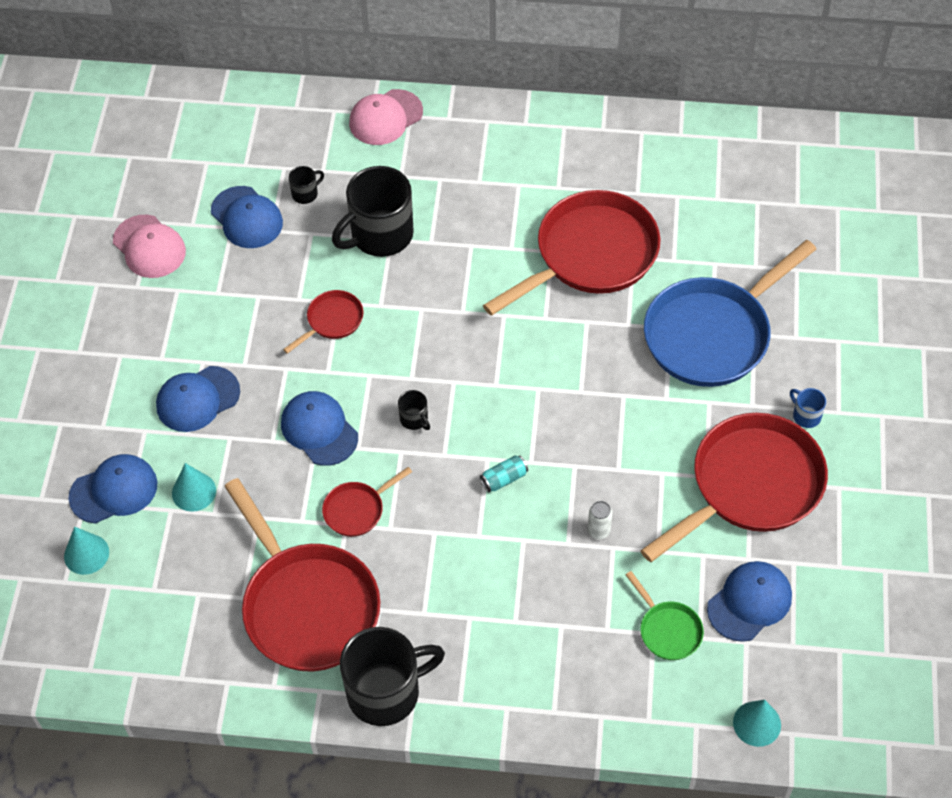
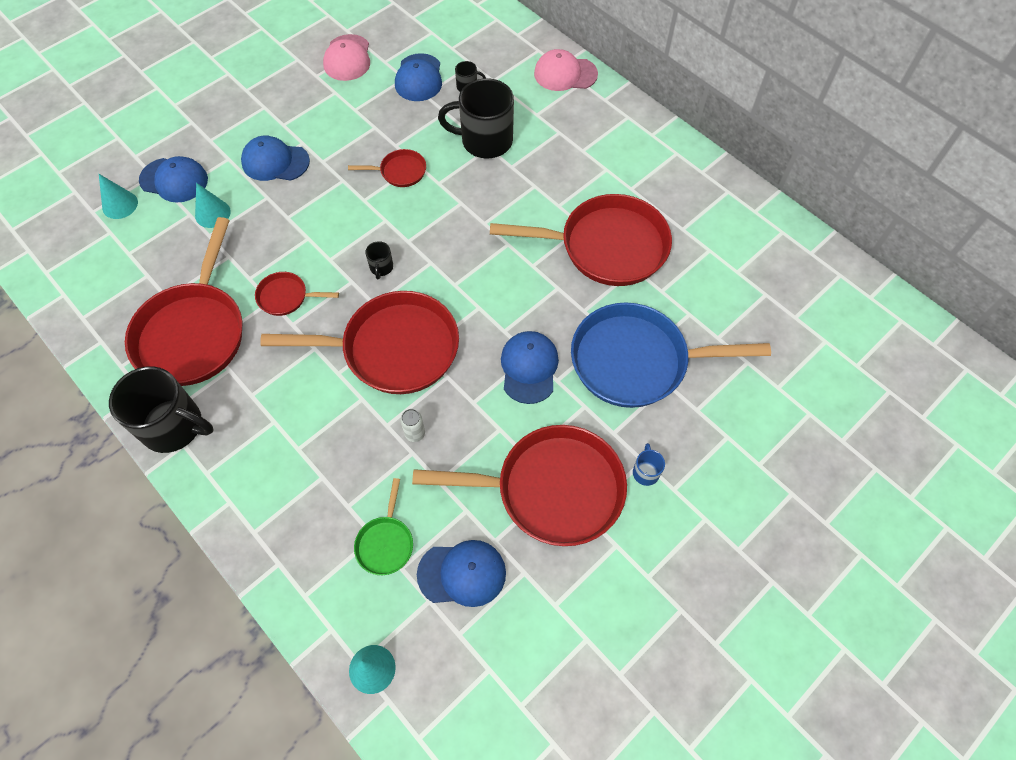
camera: 40 degrees right, 5 degrees up
blue cap [281,391,358,466] -> blue cap moved to [501,331,559,404]
turquoise can [480,455,528,492] -> red pan [260,291,459,394]

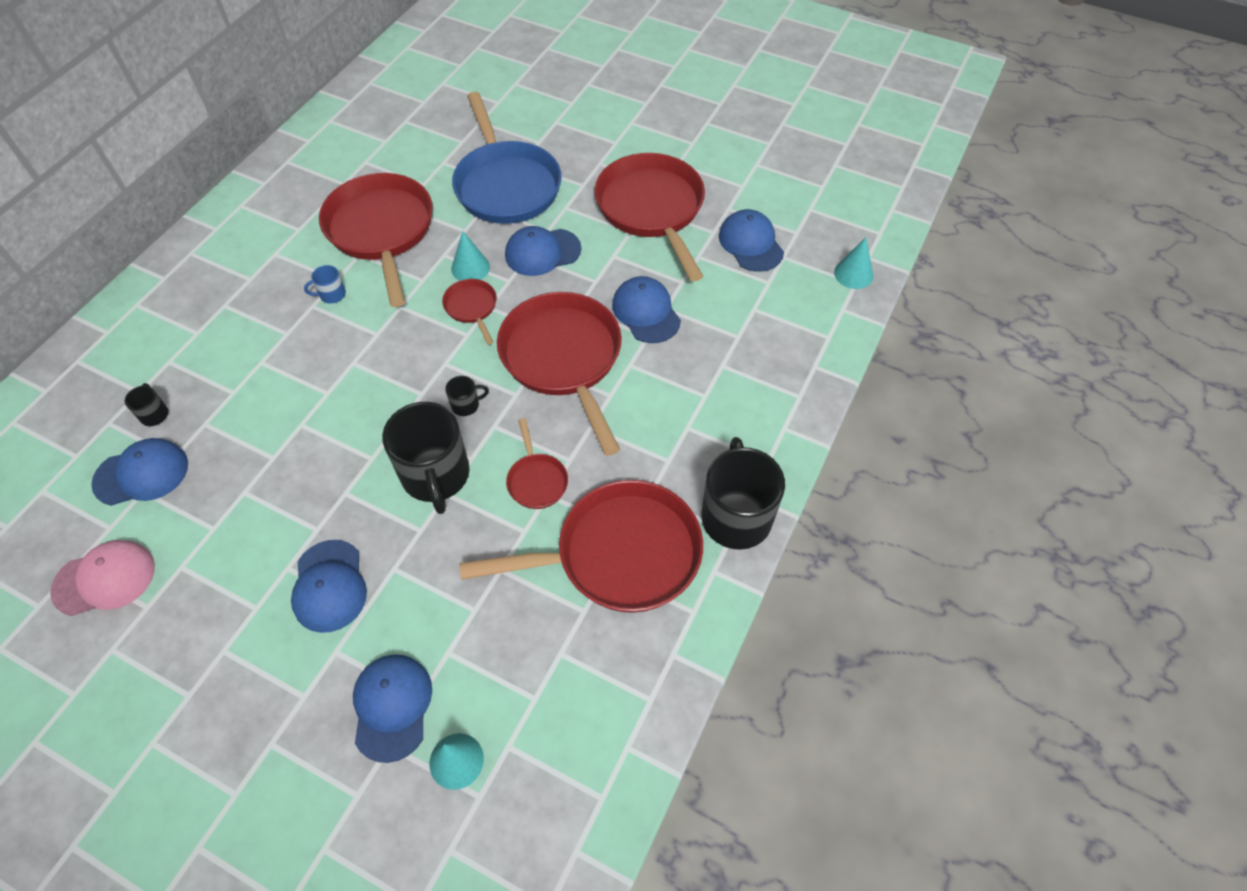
camera: 110 degrees left, 5 degrees down
turquoise cone [195,183,231,228] -> turquoise cone moved to [451,231,490,281]
red pan [348,149,426,187] -> red pan moved to [442,279,497,345]
green pan [354,478,413,575] -> none
white can [401,409,425,442] -> blue cap [612,276,681,343]
black mug [438,78,514,158] -> black mug moved to [382,402,470,514]
pink cap [534,49,598,91] -> none
blue mug [633,443,665,486] -> blue mug moved to [304,265,346,303]

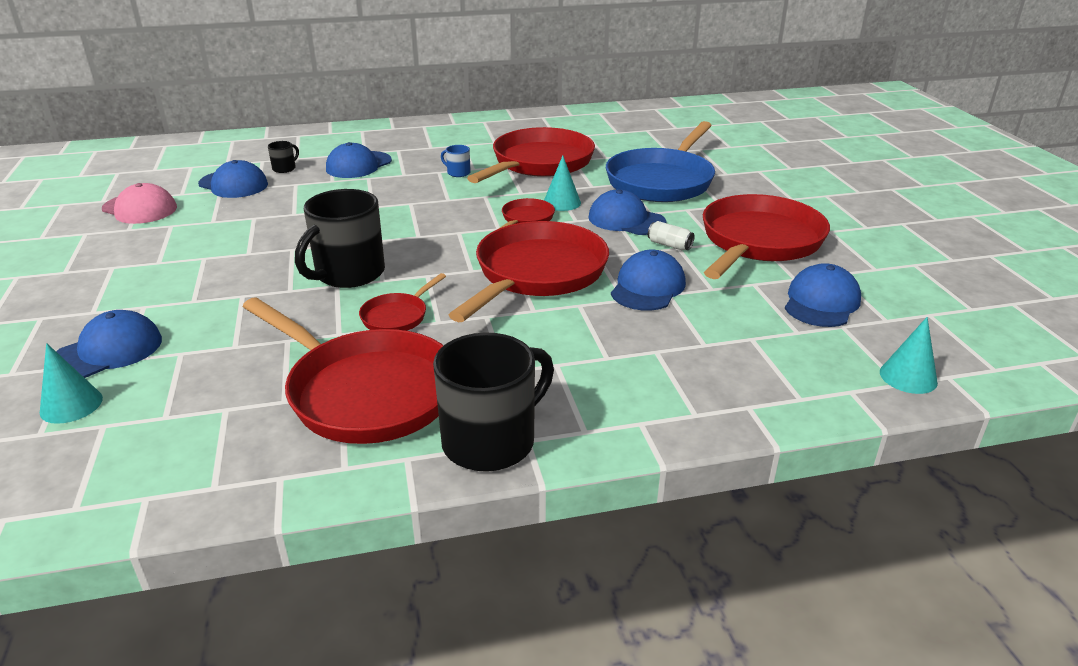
camera: 50 degrees right, 25 degrees down
blue cap [291,540,367,633] -> blue cap moved to [326,142,392,178]
black mug [445,376,489,416] -> none
none -> white can [648,221,694,250]

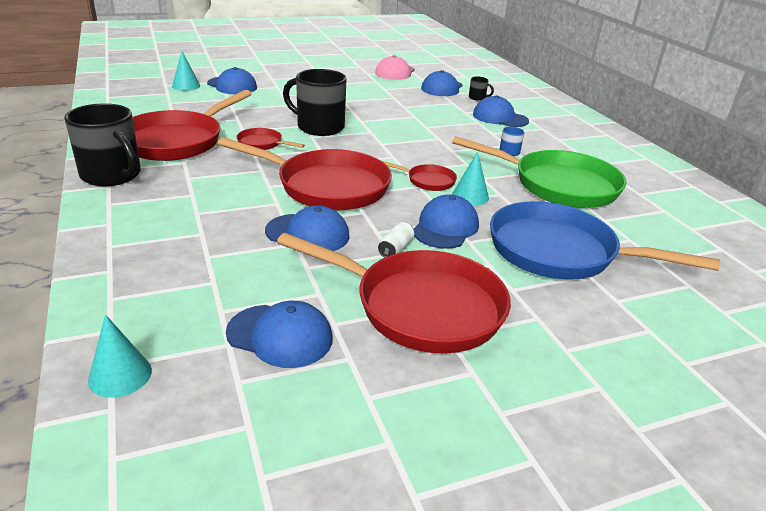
camera: 80 degrees right, 0 degrees up
red pan [467,127,595,183] -> green pan [452,136,626,208]

